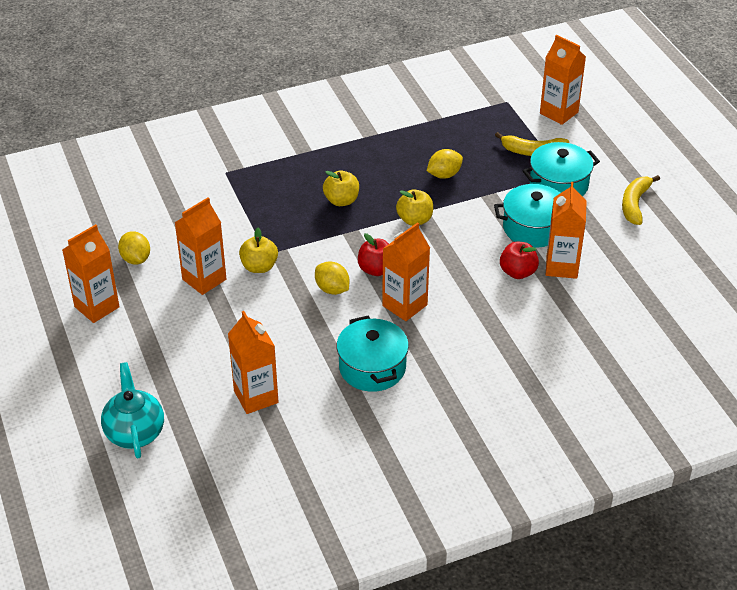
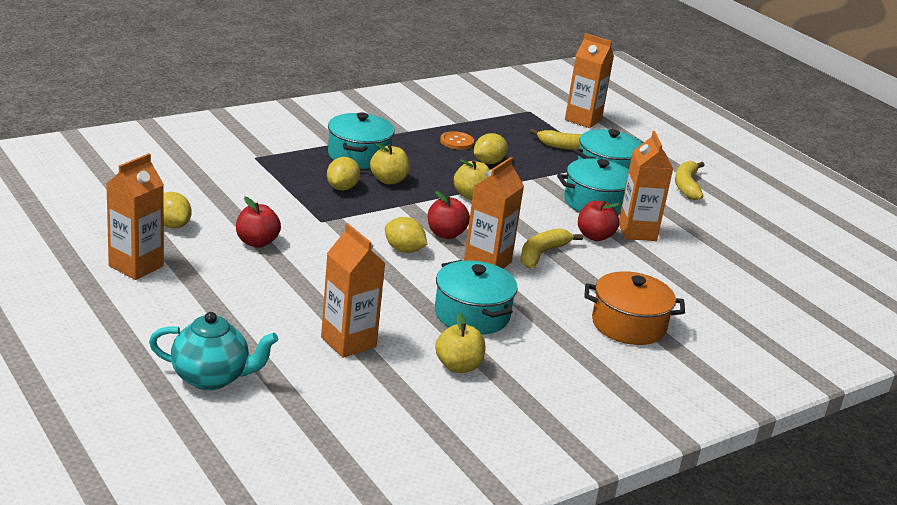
camera: 15 degrees left, 15 degrees down
turquoise teapot [101,362,164,458] -> turquoise teapot turned 120 degrees clockwise [149,312,278,390]
orange carton [174,197,227,295] -> red apple [236,197,281,247]
yellow apple [239,228,278,273] -> yellow apple moved to [435,313,486,373]
none -> yellow lemon [327,157,360,191]
none -> turquoise pot [328,112,395,169]
none -> orange button [440,131,474,150]
none -> yellow banana [520,228,583,268]
none -> orange pot [584,271,685,345]

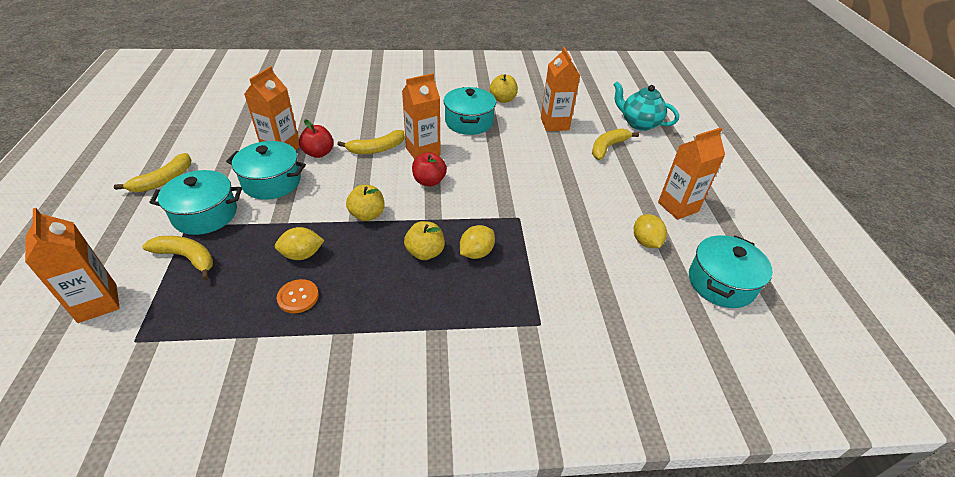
camera: 150 degrees left, 15 degrees up
red apple [236,197,281,247] -> none
turquoise pot [328,112,395,169] -> turquoise pot moved to [689,235,773,308]
yellow lemon [385,217,427,253] -> none
orange pot [584,271,685,345] -> none
none -> yellow banana [592,128,639,160]

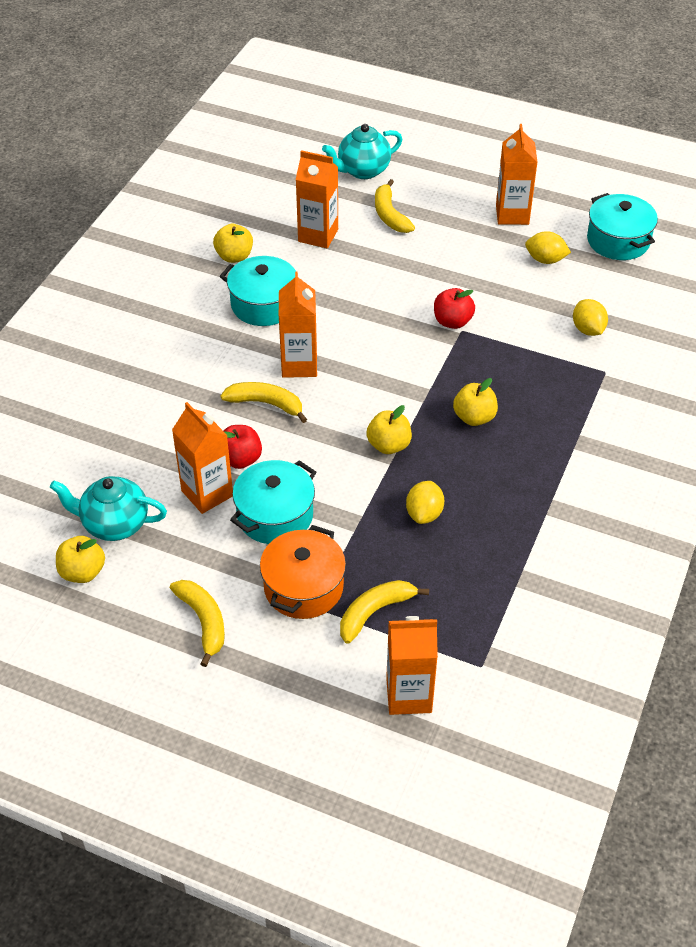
camera: 60 degrees left, 5 degrees up
turquoise pot [149,170,242,235] -> orange pot [260,525,346,619]
orange button [277,279,319,313] -> none
yellow banana [337,130,405,154] -> yellow banana turned 75 degrees counterclockwise [221,382,307,423]
red apple [412,152,447,186] -> red apple moved to [434,288,475,329]
yellow lemon [460,225,495,259] -> yellow lemon moved to [573,299,608,336]
none -> turquoise teapot [50,476,167,541]
none -> yellow apple [56,536,105,583]

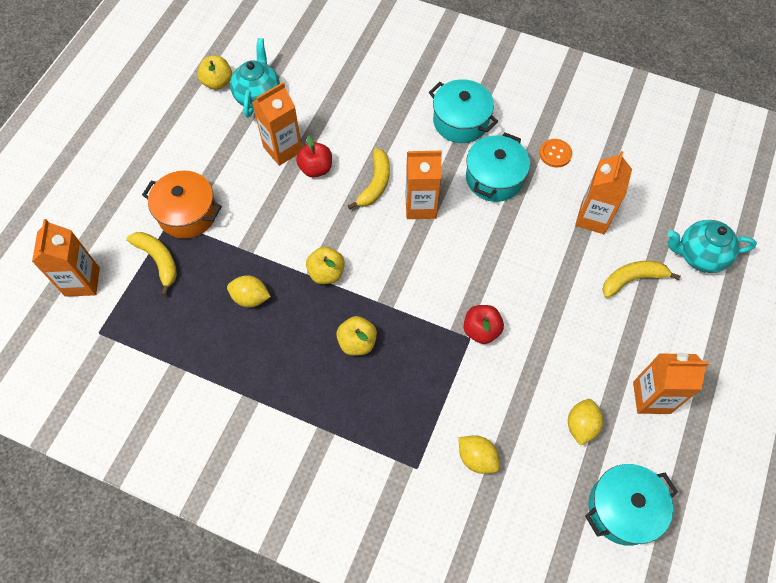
camera: 90 degrees right, 15 degrees up
yellow banana [170,580,225,667] -> none
yellow apple [213,224,253,263] -> orange button [539,139,572,168]
turquoise pot [230,460,316,544] -> turquoise pot moved to [429,79,498,143]
turquoise teapot [322,124,402,179] -> turquoise teapot turned 60 degrees counterclockwise [668,220,757,273]
yellow lemon [573,299,608,336] -> yellow lemon turned 60 degrees clockwise [459,435,500,474]

